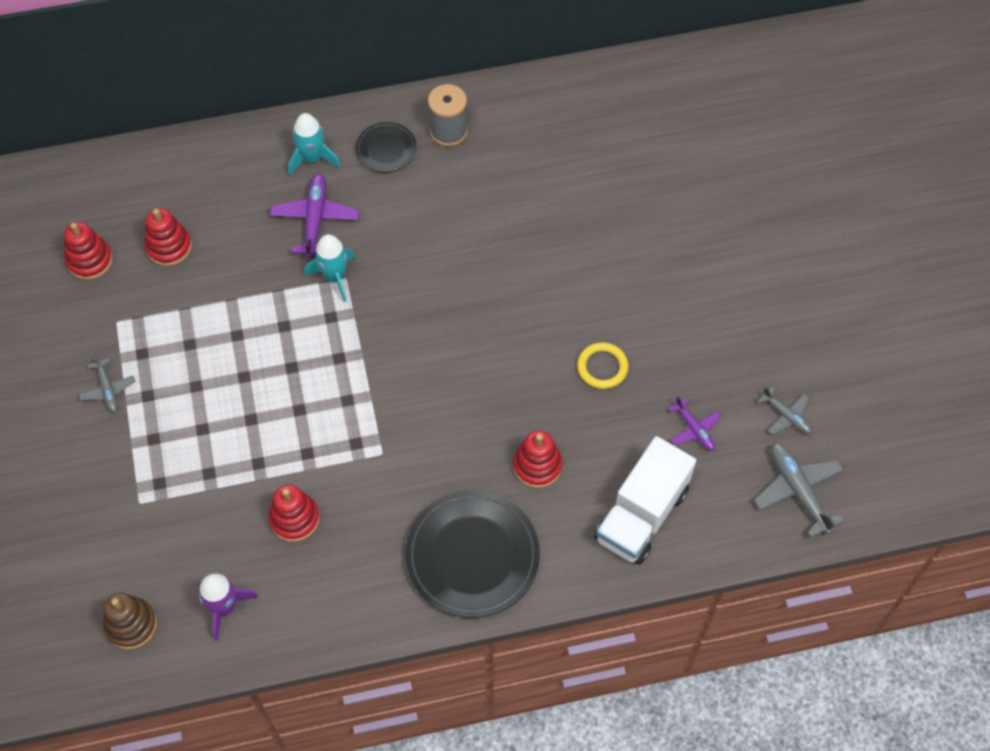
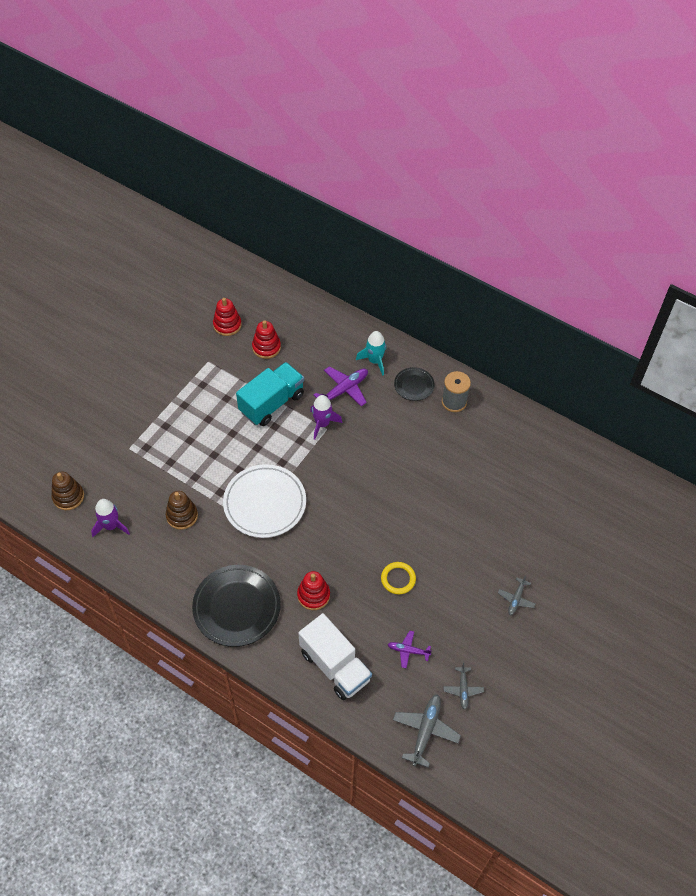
camera: 45 degrees right, 5 degrees down
grey plane [79,354,135,412] -> grey plane moved to [498,575,536,615]
red stacking toy [268,484,320,542] -> brown stacking toy [166,491,198,530]
turquoise rocket [304,234,355,302] -> purple rocket [310,395,342,440]
white truck [594,436,696,565] -> white truck turned 120 degrees counterclockwise [298,613,372,700]
purple plane [668,396,721,451] -> purple plane turned 90 degrees clockwise [388,630,432,668]
none -> white plate [223,464,306,538]
none -> turquoise truck [236,362,304,426]

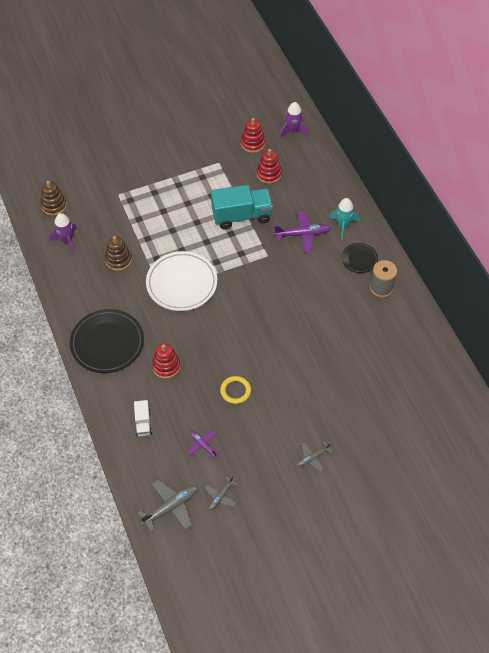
camera: 35 degrees right, 0 degrees up
white truck [298,613,372,700] -> white truck [134,400,152,436], size x0.50
purple rocket [310,395,342,440] -> purple rocket moved to [279,102,308,138]

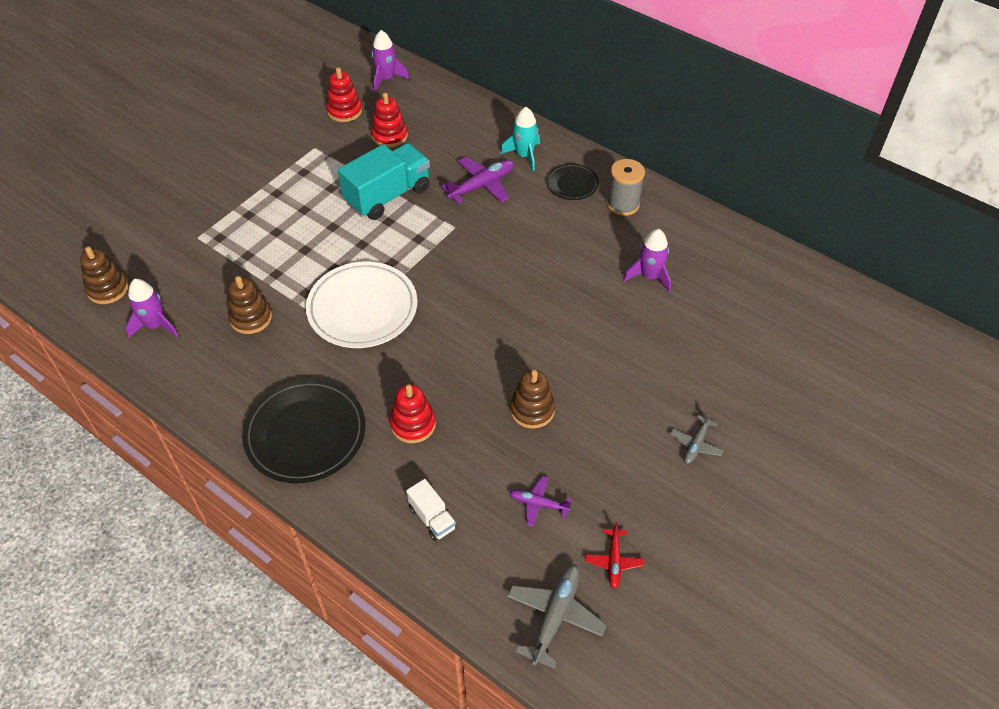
camera: 30 degrees left, 5 degrees down
grey plane [205,476,238,510] -> red plane [585,522,645,589]
yellow ring [220,376,251,404] -> brown stacking toy [510,370,555,429]
none -> purple rocket [623,229,671,292]

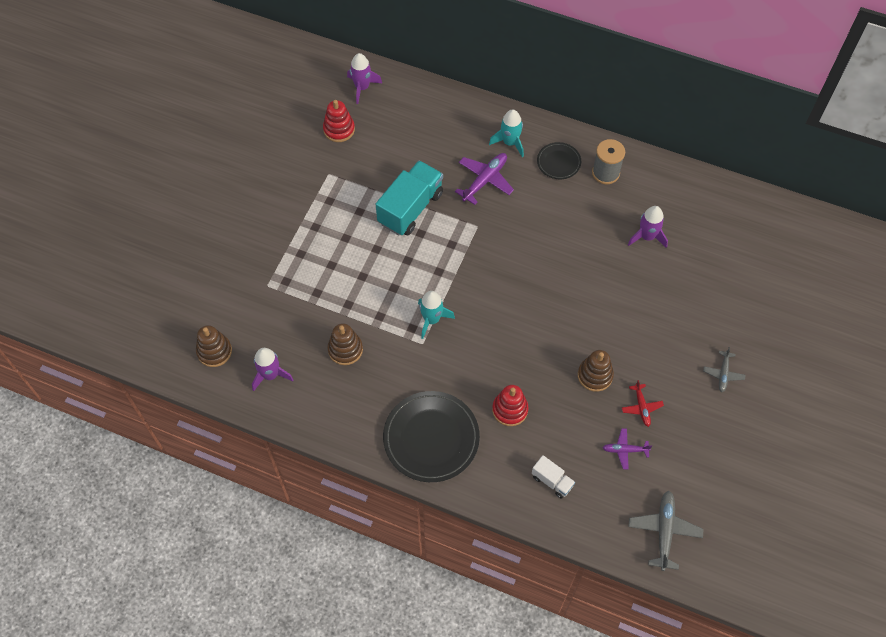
camera: 15 degrees left, 10 degrees up
white plate [306,262,417,348] -> turquoise rocket [418,291,455,339]
red stacking toy [371,93,408,148] -> none
red plane [585,522,645,589] -> red plane moved to [622,380,664,427]

